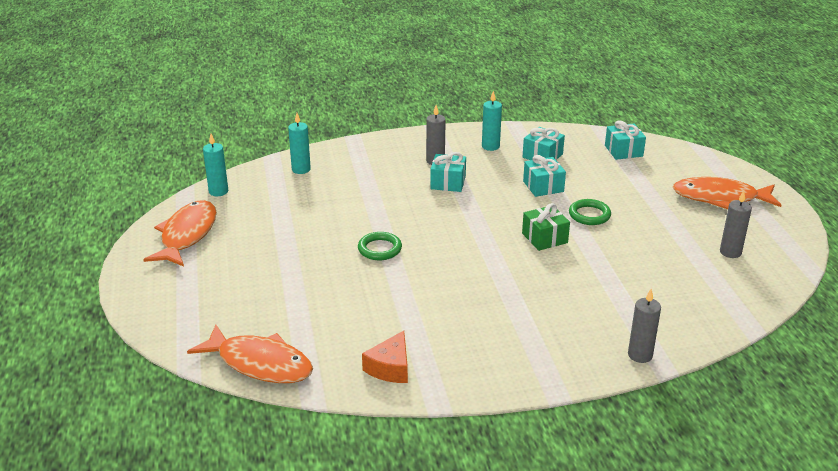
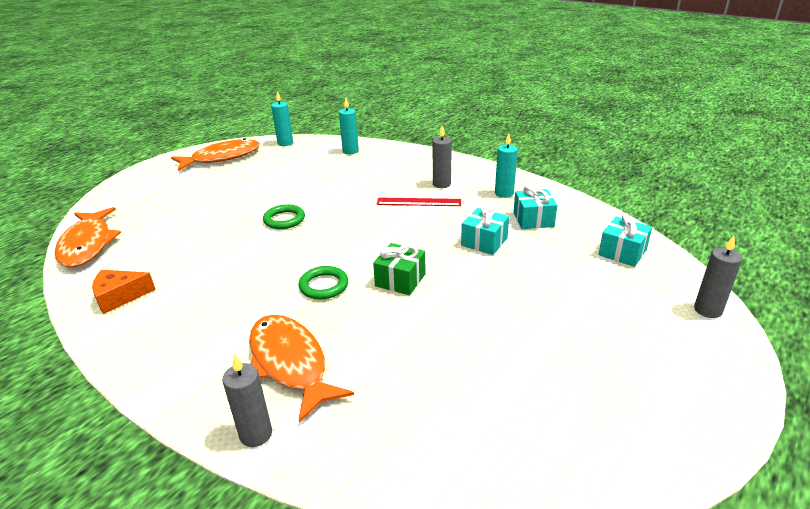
camera: 50 degrees right, 0 degrees up
turquoise gift [430,152,466,192] -> red ruler [377,198,461,206]
green ring [569,199,611,225] -> green ring moved to [298,266,348,299]
orange fish [672,177,781,209] -> orange fish moved to [249,315,354,423]
grey candle [720,191,752,258] -> grey candle moved to [694,235,743,318]

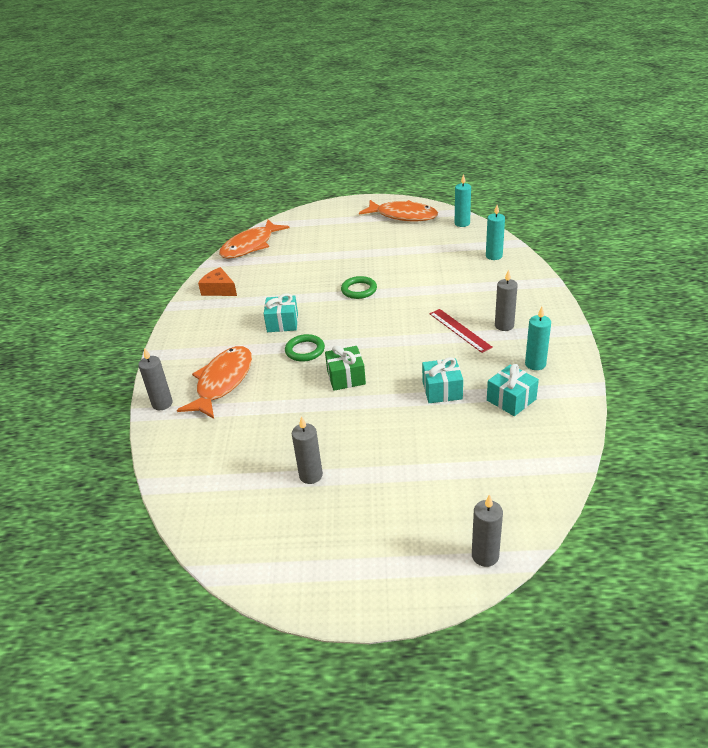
camera: 55 degrees right, 5 degrees up
turquoise gift [598,213,652,267] -> turquoise gift moved to [264,293,298,332]
none -> grey candle [292,416,323,484]

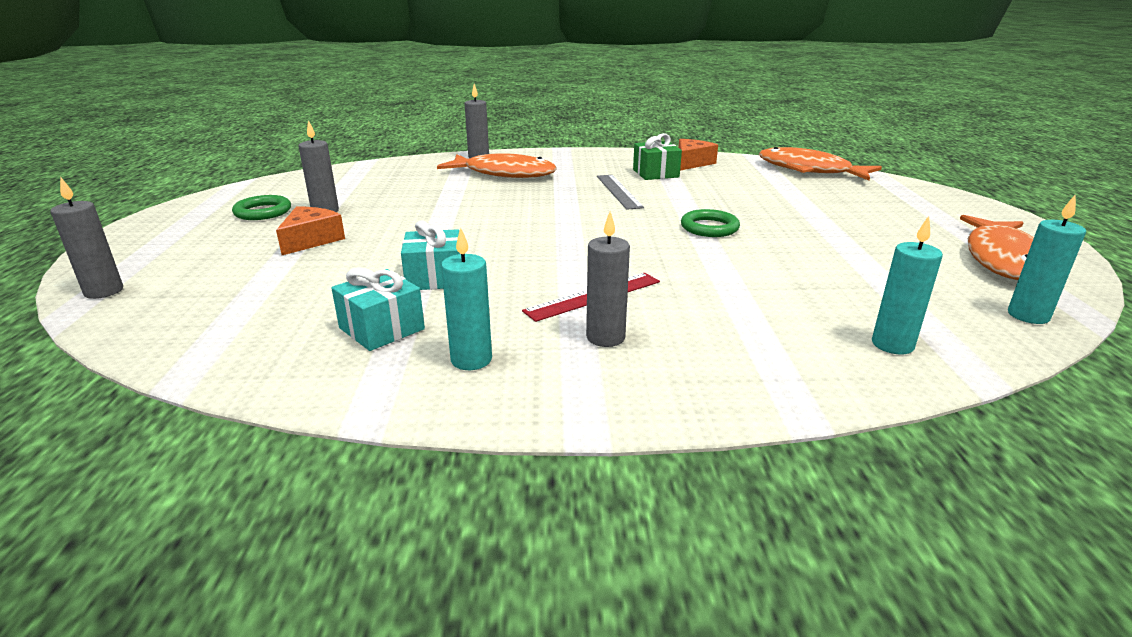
camera: 85 degrees right, 10 degrees down
turquoise gift [264,293,298,332] -> grey ruler [597,175,644,210]
green ring [285,334,325,362] -> green ring moved to [232,195,291,220]
green gift [325,346,366,391] -> green gift moved to [633,133,682,180]
none -> orange cheese [276,207,345,255]

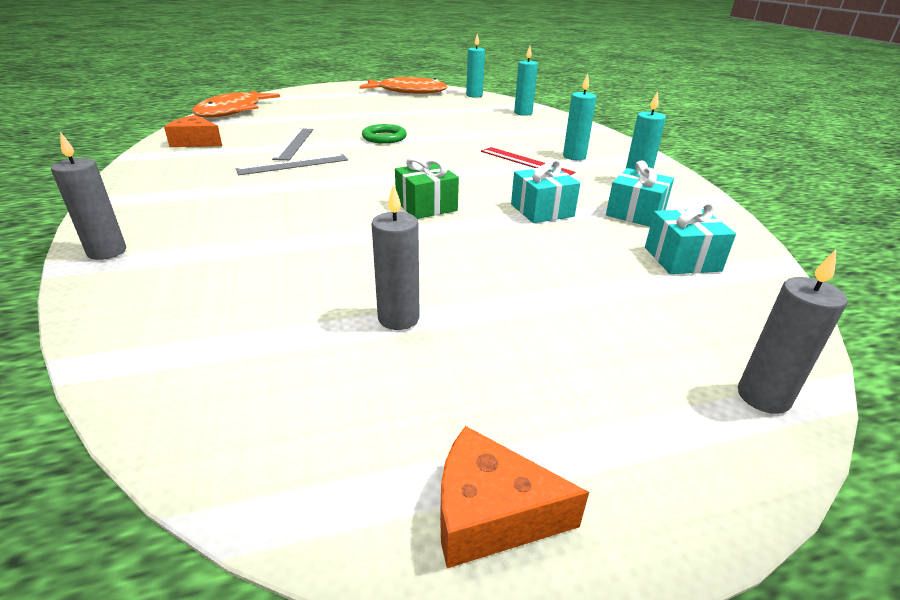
camera: 105 degrees left, 5 degrees up
green ring [232,195,291,220] -> none
orange cheese [276,207,345,255] -> orange cheese moved to [440,426,589,568]
orange fish [437,153,557,178] -> none
grey candle [586,211,630,347] -> turquoise candle [563,73,597,160]
green gift [633,133,682,180] -> green gift moved to [395,155,459,219]
none -> grey ruler [272,128,313,160]
none -> turquoise gift [645,201,736,274]

